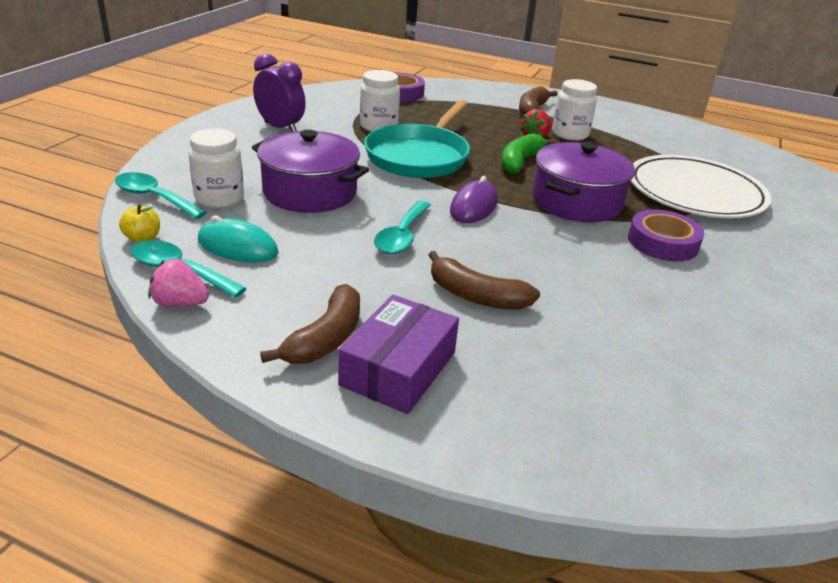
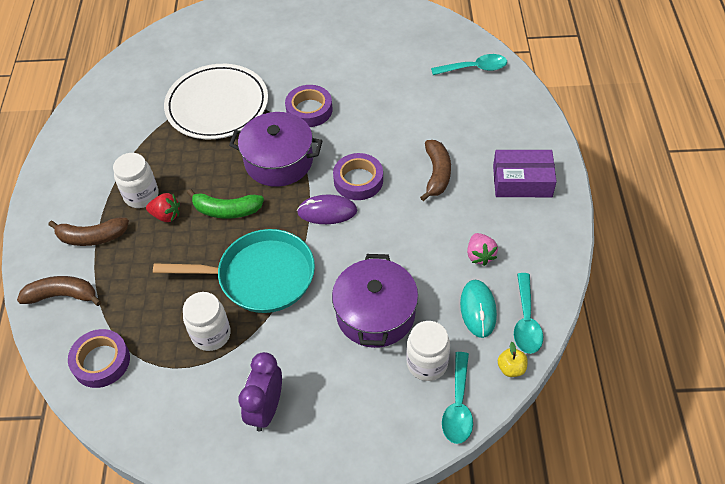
camera: 110 degrees left, 20 degrees up
pink strawberry [148,259,209,307] -> pink strawberry moved to [467,233,498,266]
brown banana [260,284,360,364] -> brown banana moved to [17,276,102,306]
turquoise spoon [374,201,431,254] -> turquoise spoon moved to [431,54,507,75]
none -> purple tape [333,153,383,200]

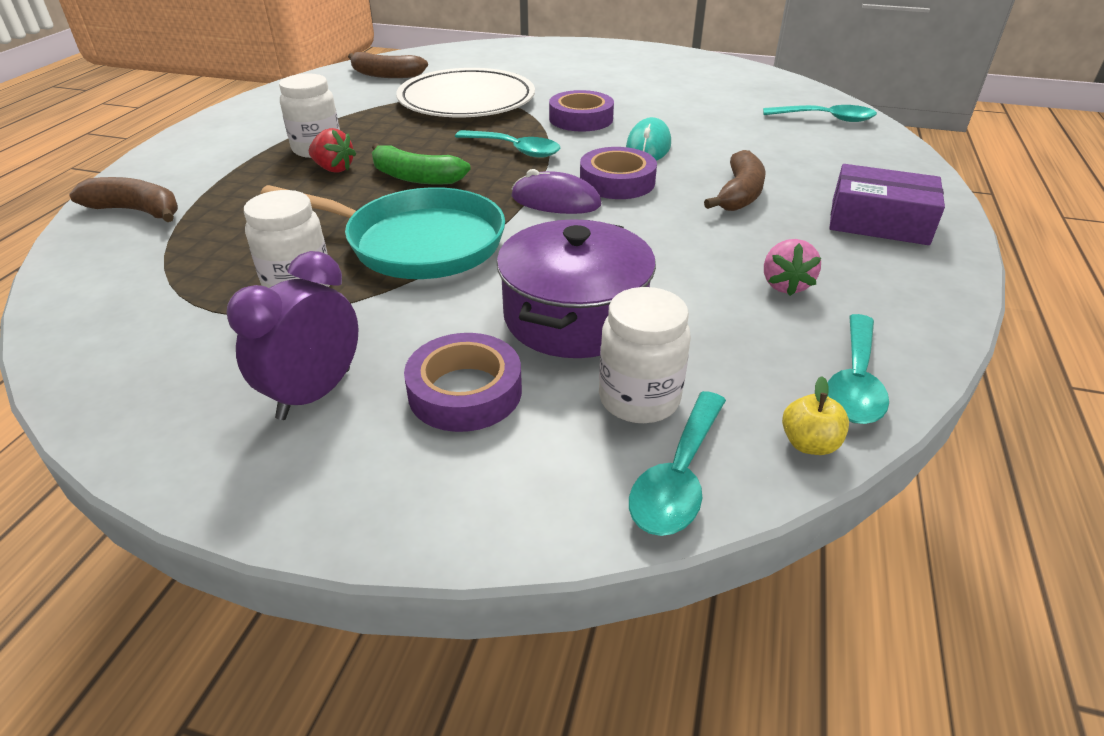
camera: 15 degrees right, 15 degrees down
brown banana [48,218,129,246] -> brown banana moved to [348,52,428,78]
purple tape [68,329,130,388] -> purple tape moved to [404,333,522,432]
purple pot [229,112,323,187] -> turquoise spoon [455,130,560,158]
turquoise mouse [460,280,497,338] -> turquoise mouse moved to [626,117,671,161]

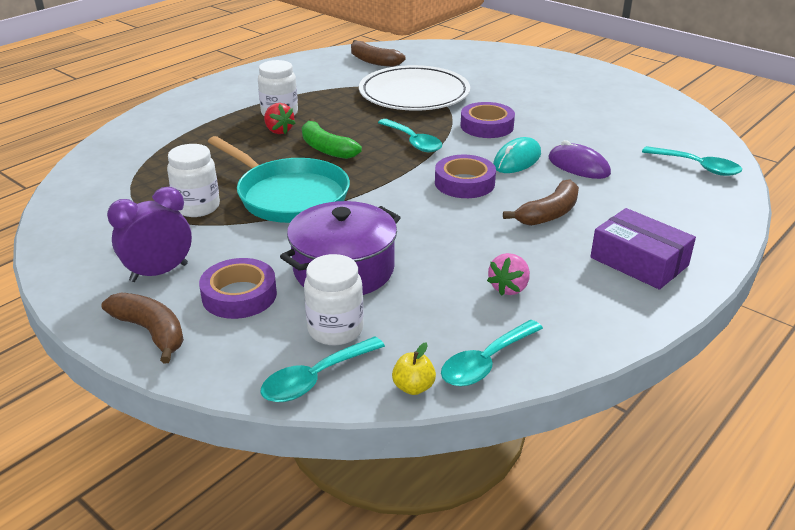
camera: 25 degrees right, 5 degrees down
brown banana [69,177,178,222] -> brown banana moved to [101,292,184,364]
purple mouse [511,169,601,214] -> purple mouse moved to [549,140,611,179]

